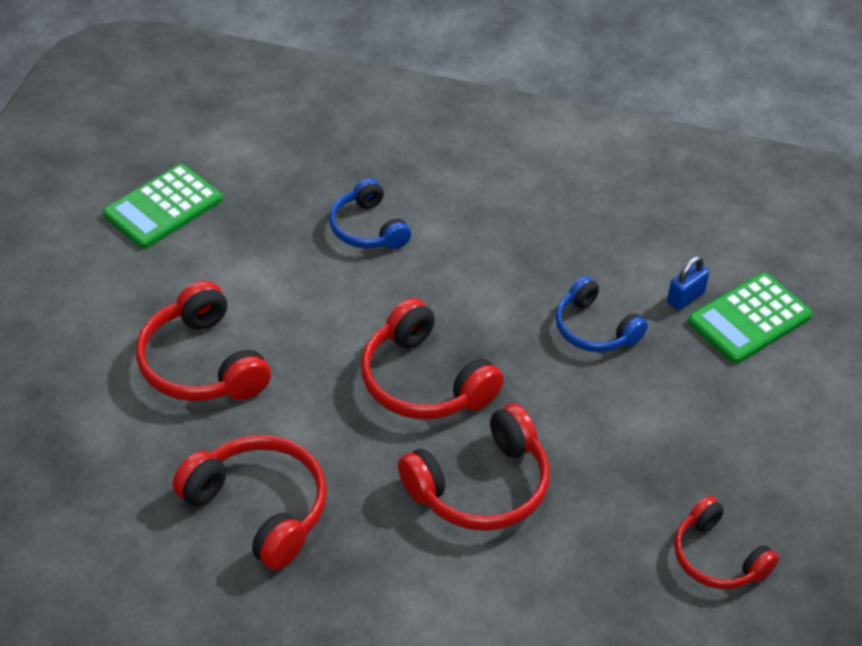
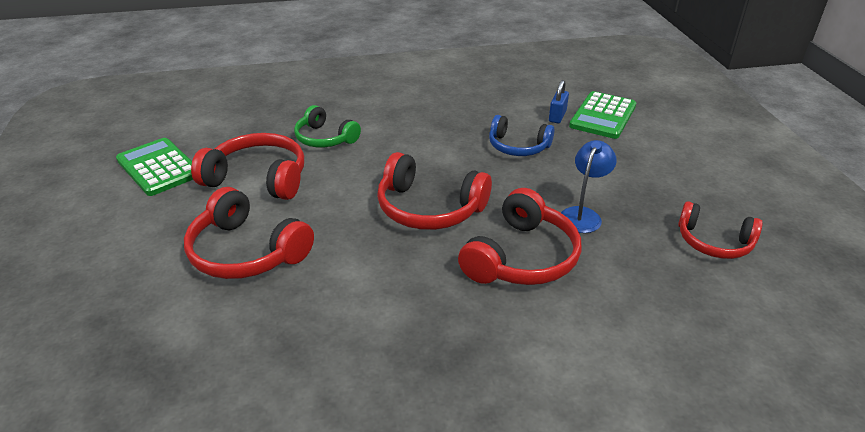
camera: 25 degrees left, 10 degrees down
green calculator [103,164,222,249] -> green calculator turned 120 degrees clockwise [116,138,193,196]
red headphones [173,435,327,570] -> red headphones moved to [191,133,304,200]
blue headphones [329,179,411,250] -> green headphones [294,105,361,147]
none -> blue lamp [561,140,617,233]

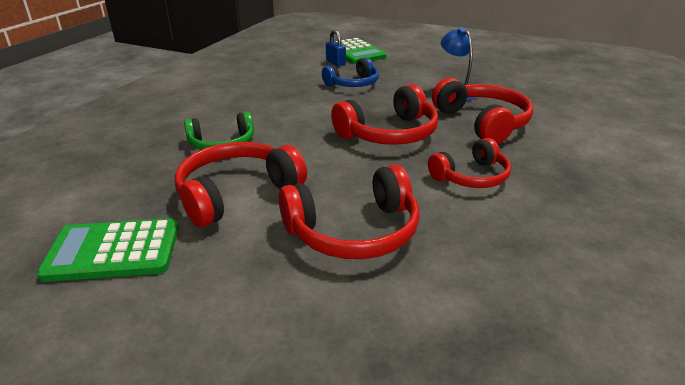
camera: 55 degrees left, 5 degrees down
red headphones [678,201,763,259] -> red headphones moved to [428,138,511,188]

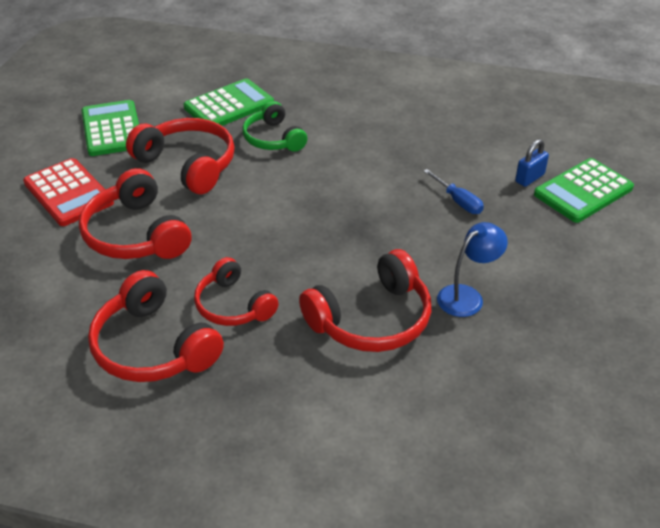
camera: 80 degrees right, 10 degrees up
blue headphones [322,57,379,87] -> blue screwdriver [424,169,484,214]
red headphones [331,84,438,145] -> red headphones moved to [88,270,224,382]
none -> red calculator [23,158,114,226]
none -> green calculator [184,78,274,126]

